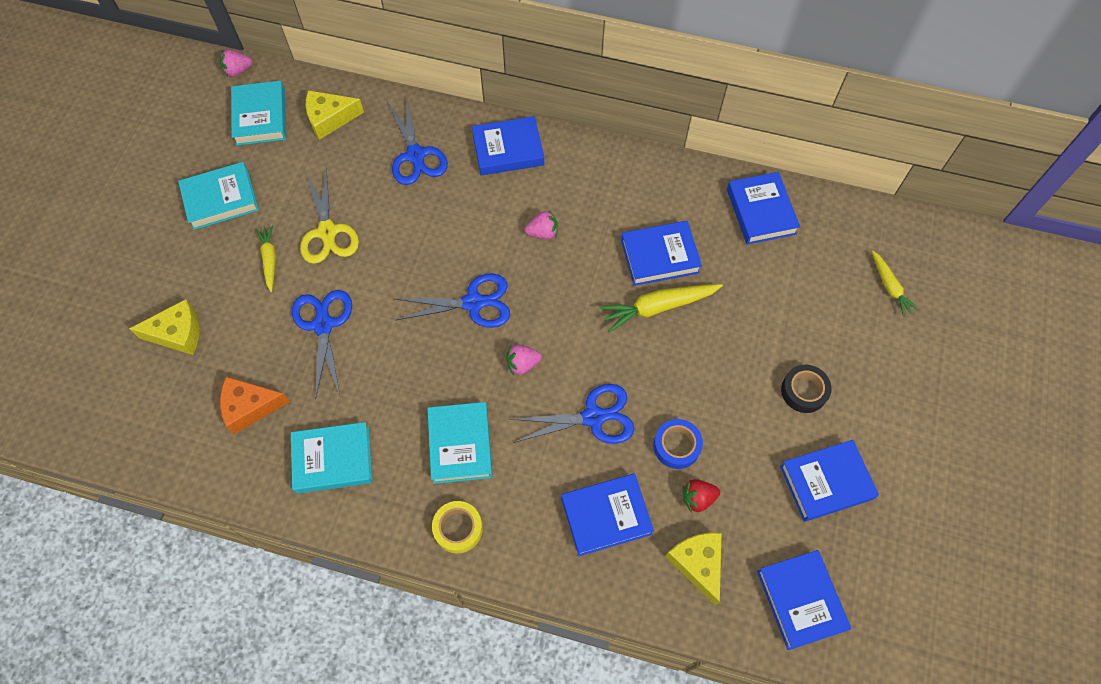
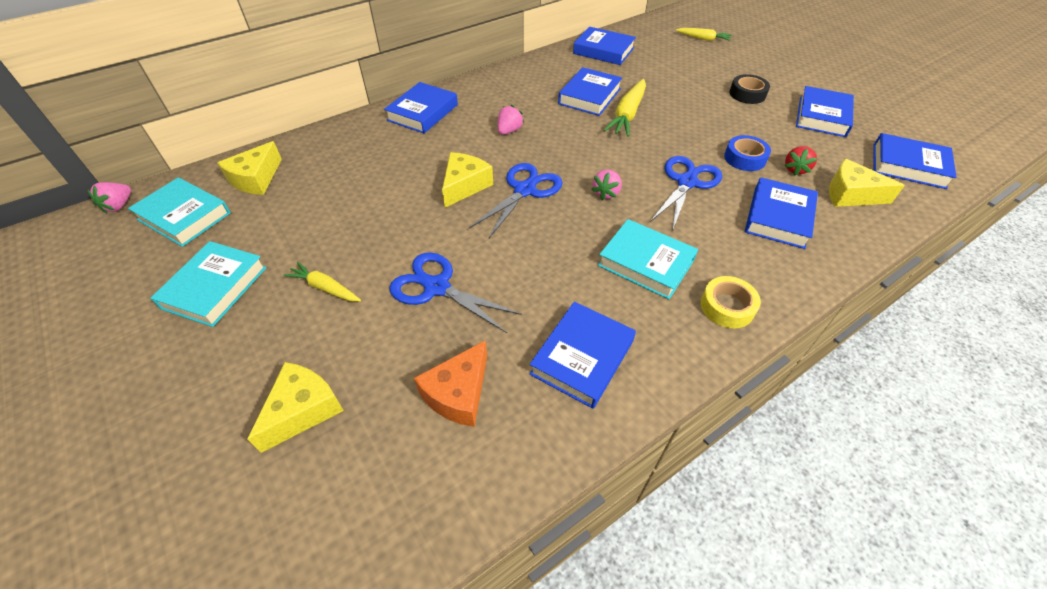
camera: 50 degrees left, 15 degrees down
turquoise book [291,422,372,494] -> blue book [529,302,636,409]
yellow scissors [300,167,359,264] -> none
blue scissors [387,99,448,185] -> none
none -> yellow cheese [442,152,493,208]

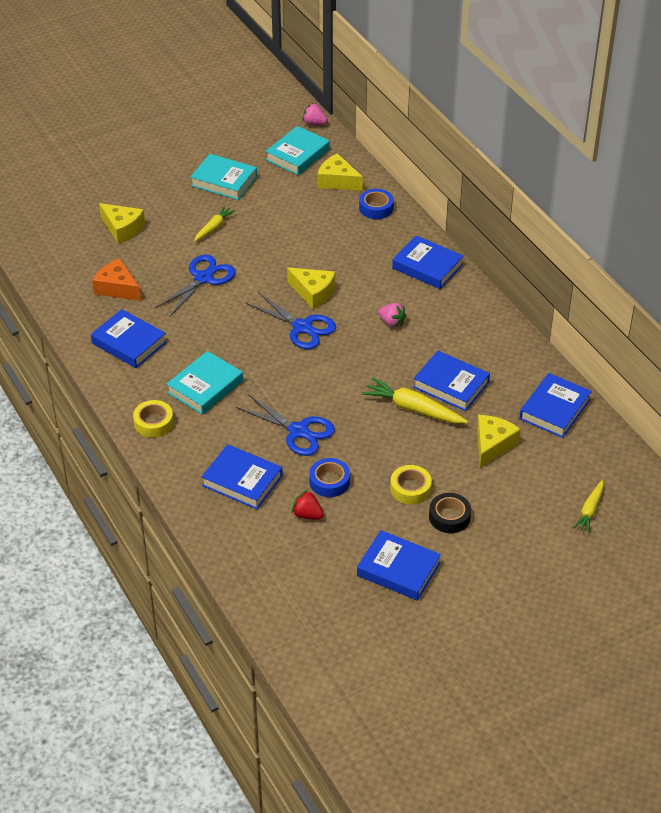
camera: 95 degrees right, 5 degrees down
pink strawberry [591,169,622,200] -> none
yellow cheese [829,159,905,207] -> yellow cheese moved to [477,415,521,468]
blue book [873,133,957,189] -> none
none -> blue tape [359,189,394,219]
none -> yellow tape [390,465,432,505]

